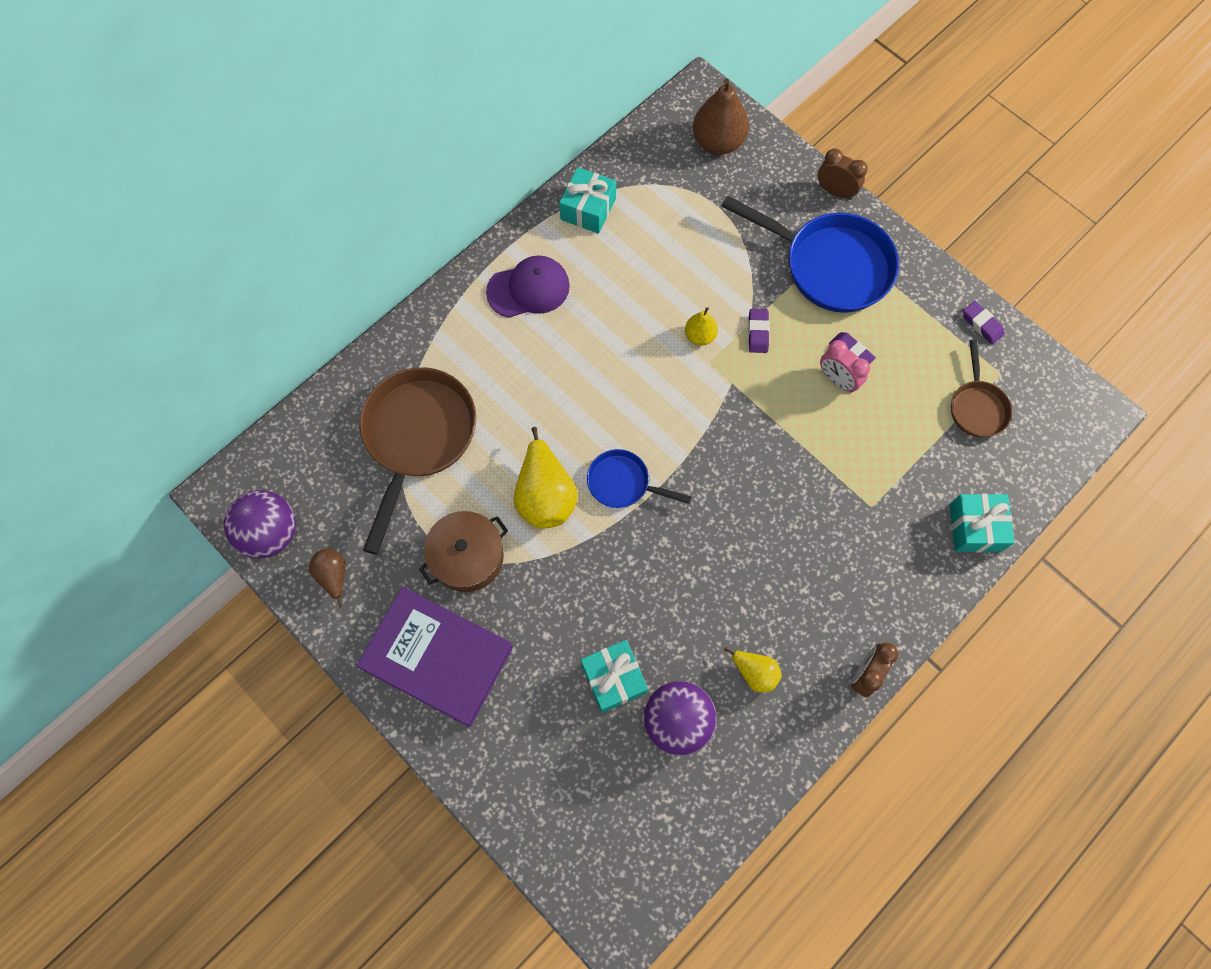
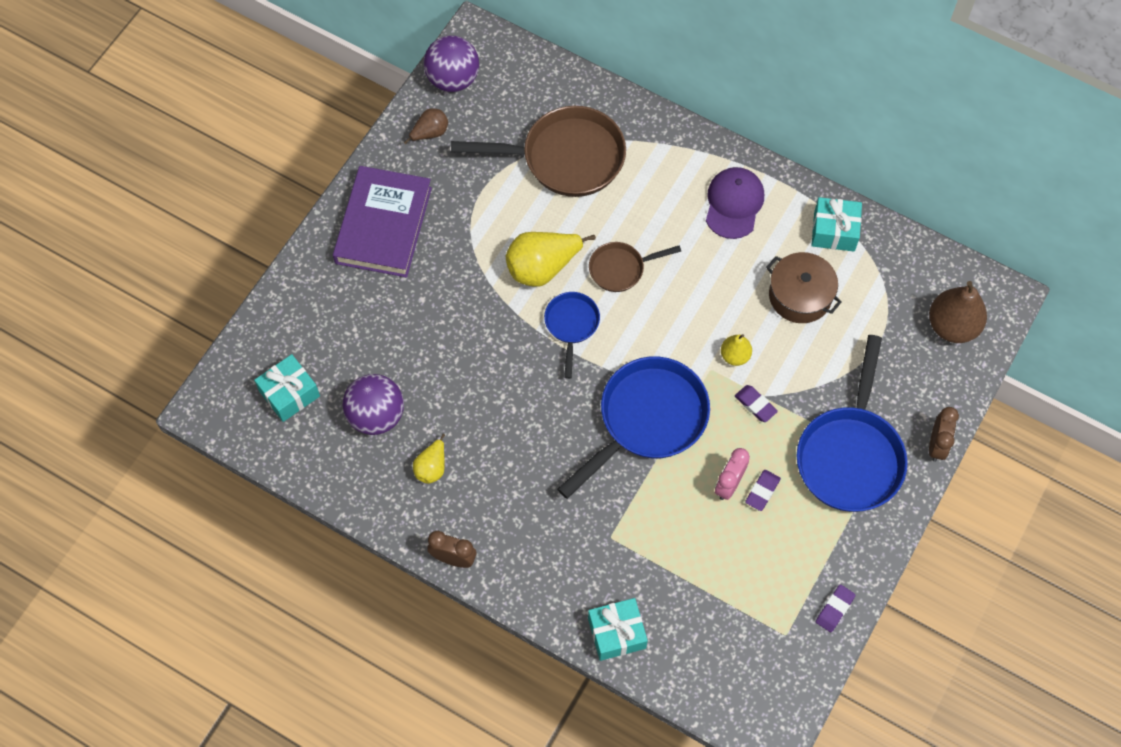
camera: 75 degrees right, 5 degrees down
brown pot [419,511,508,592] -> brown pot moved to [766,252,842,323]
purple cap [486,256,570,318] -> purple cap turned 135 degrees counterclockwise [706,167,764,239]
turquoise gift [581,640,648,713] -> turquoise gift moved to [254,354,320,422]
purple eraser [748,309,770,353] -> purple eraser turned 60 degrees clockwise [735,385,778,422]
brown pan [951,340,1012,437] -> brown pan moved to [589,242,681,292]
none -> blue pan [557,357,710,499]

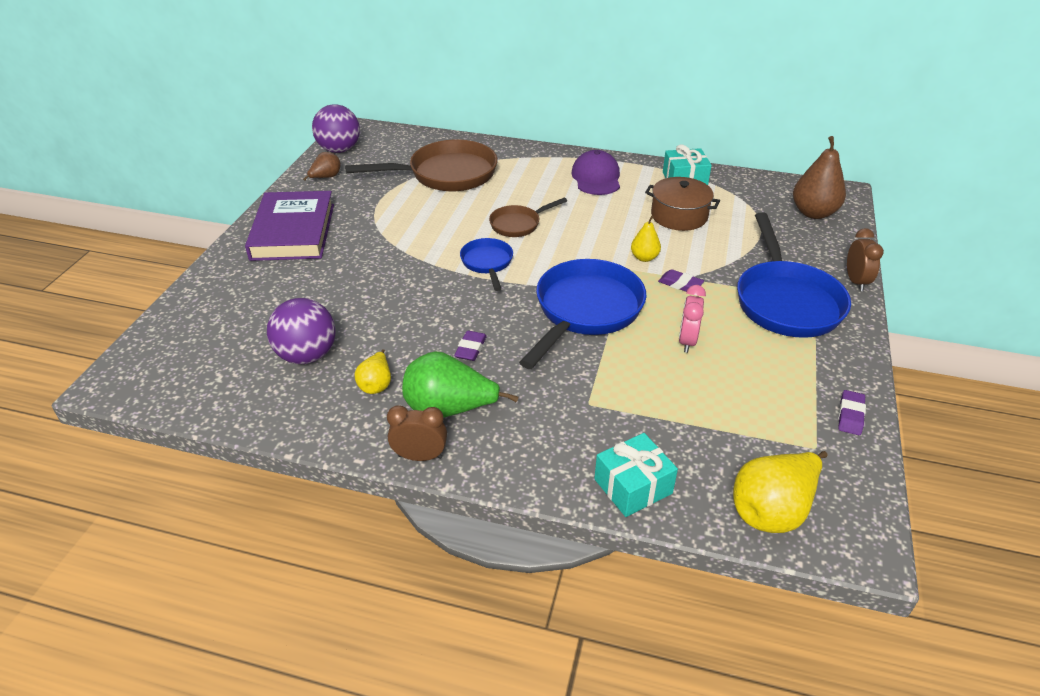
camera: 15 degrees left, 25 degrees down
turquoise gift [254,354,320,422] -> none
yellow pear [506,232,596,287] -> yellow pear moved to [733,451,828,533]
purple eraser [745,470,781,511] -> purple eraser moved to [454,331,487,361]
none -> green pear [402,351,518,418]

